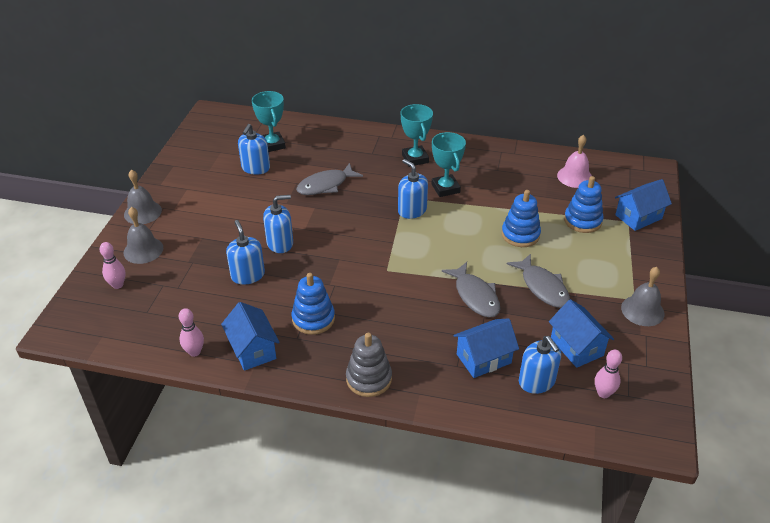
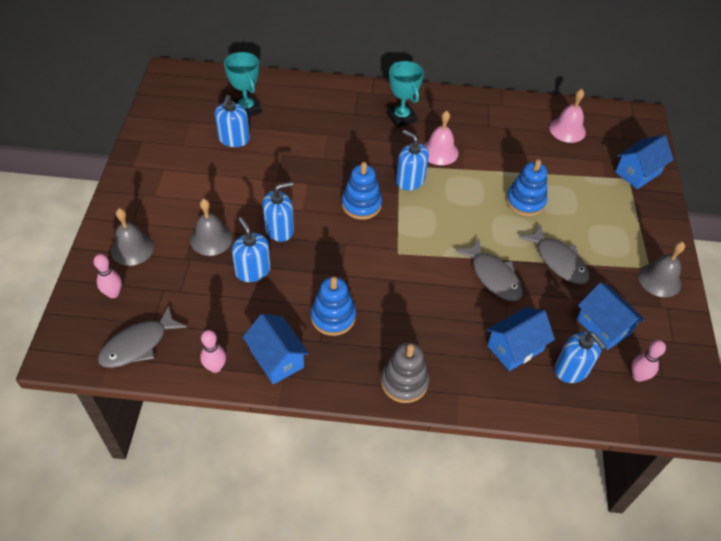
camera: 10 degrees left, 10 degrees up
grey bell [124,169,162,224] -> grey bell moved to [190,199,233,256]
grey fish [296,163,363,195] -> grey fish moved to [98,305,187,368]
turquoise trophy [431,132,466,197] -> pink bell [424,111,459,165]
blue stacking toy [564,176,604,233] -> blue stacking toy moved to [342,162,382,220]

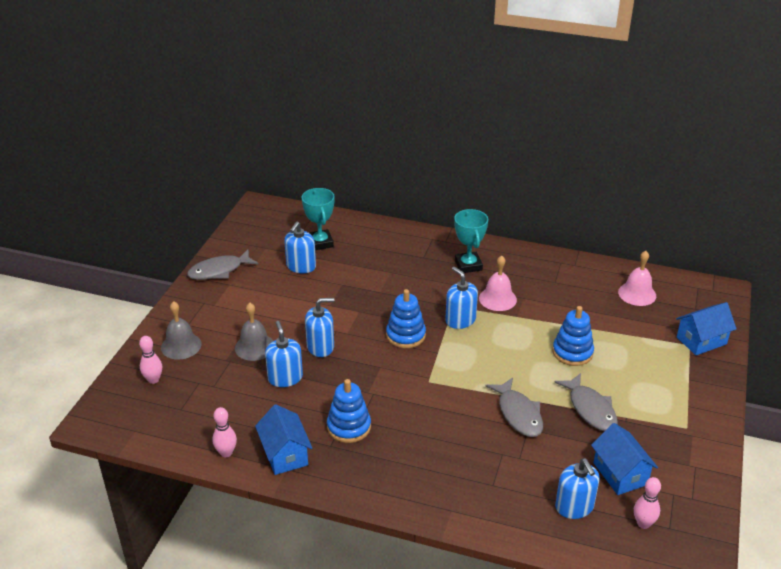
camera: 15 degrees right, 15 degrees down
grey fish [98,305,187,368] -> grey fish moved to [187,250,258,280]
grey stacking toy [381,343,429,403] -> none
blue house [486,307,555,371] -> none
grey bell [638,241,685,297] -> none

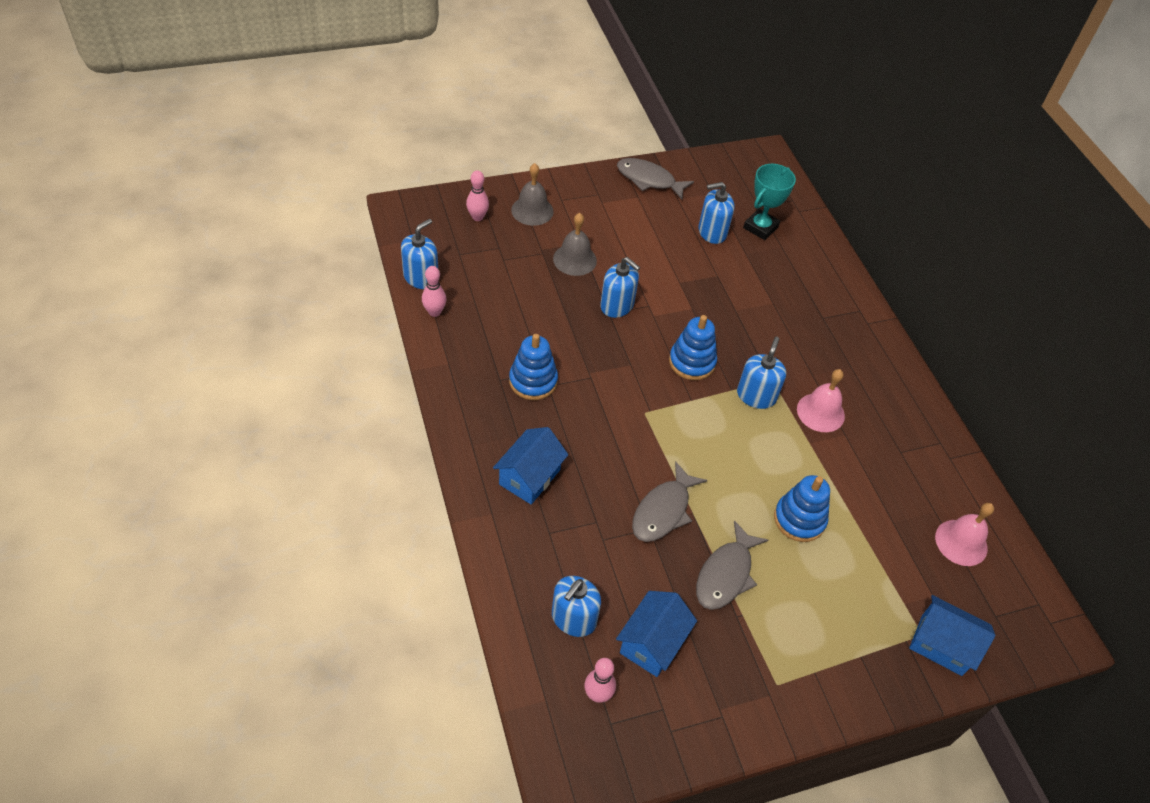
camera: 50 degrees right, 15 degrees up
blue house [255,404,312,475] -> blue house moved to [493,427,568,505]
blue soap dispenser [265,321,303,387] -> blue soap dispenser moved to [401,219,438,289]
turquoise trophy [454,209,488,273] -> none

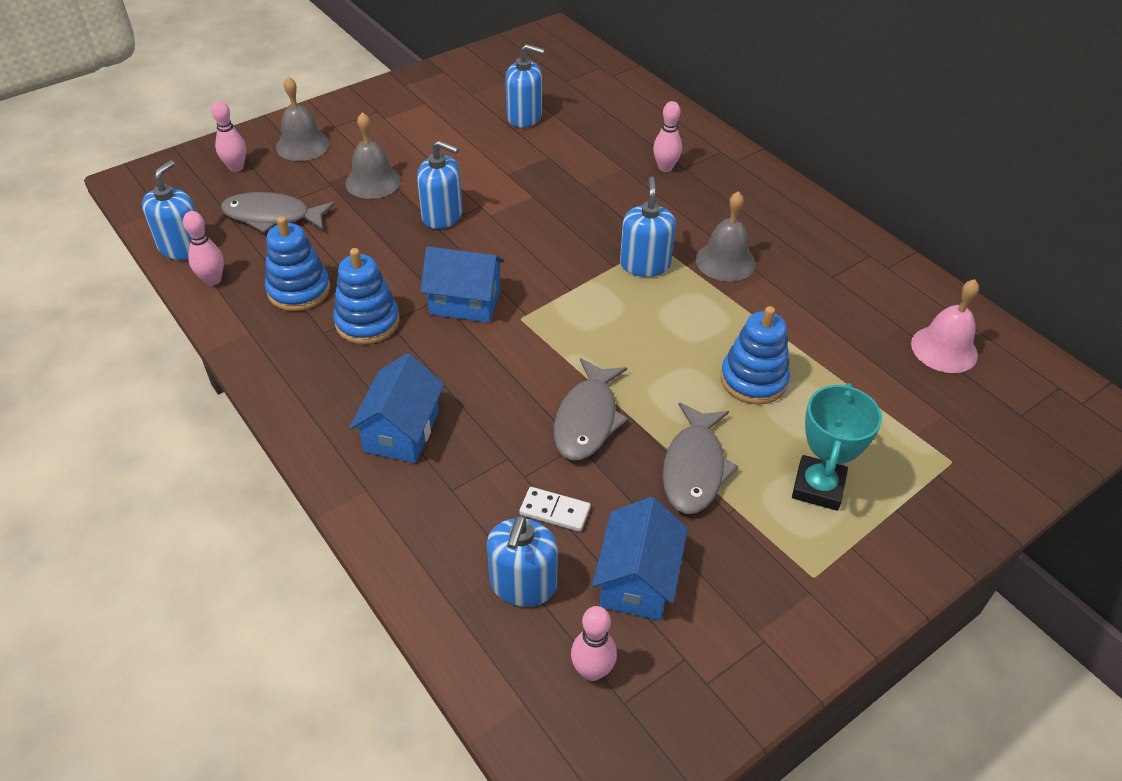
camera: 15 degrees left, 5 degrees down
grey fish [617,158,694,199] -> grey fish moved to [221,192,335,233]
blue stacking toy [669,315,717,380] -> blue stacking toy moved to [265,216,330,311]
blue soap dispenser [699,182,734,244] -> blue soap dispenser turned 135 degrees counterclockwise [506,44,545,128]
turquoise trophy [743,164,796,240] -> turquoise trophy moved to [792,383,882,511]
pink bell [797,369,845,432] -> grey bell [696,191,756,282]
blue house [909,595,995,676] -> blue house moved to [421,246,504,323]
none -> white domino [519,487,590,532]
none -> pink bowling pin [653,101,682,172]

